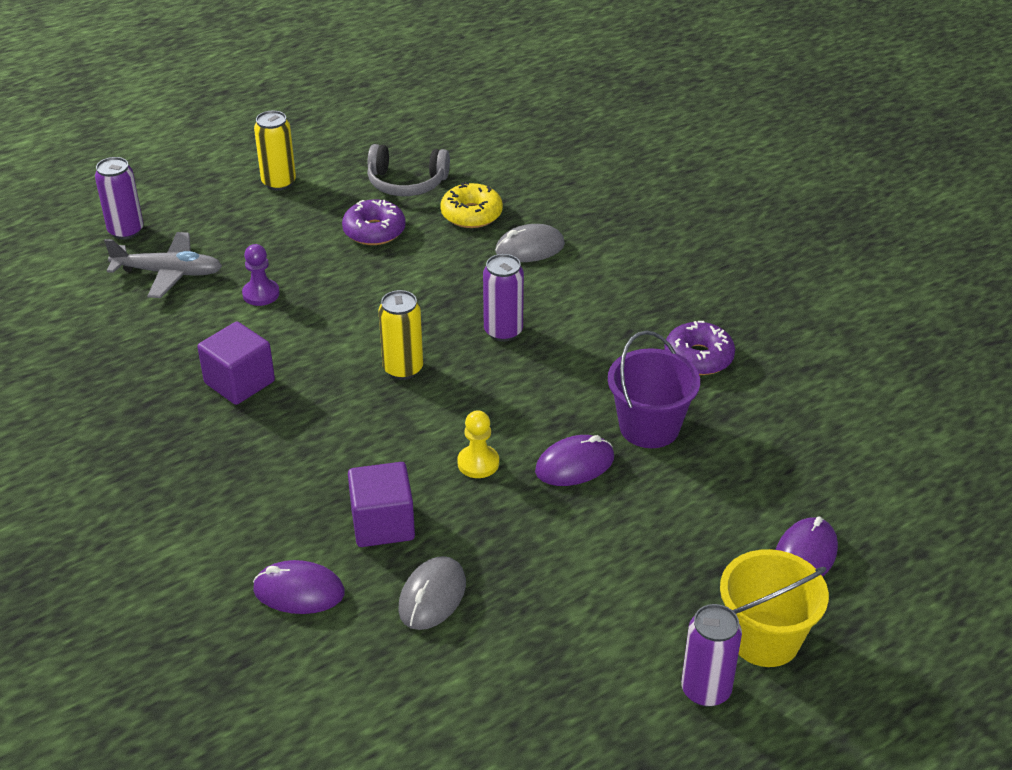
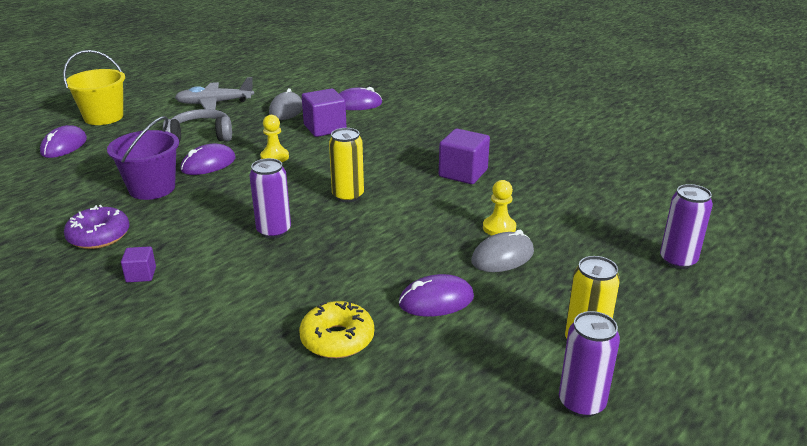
camera: 165 degrees right, 10 degrees down
grey plane [104,232,222,298] -> grey plane moved to [175,77,254,110]
purple pawn [242,244,280,306] -> yellow pawn [483,180,516,236]
purple donut [342,199,406,245] -> purple mouse [399,274,474,317]
grey headphones [367,144,450,196] -> grey headphones moved to [163,109,232,142]
grey mouse [495,224,565,262] -> grey mouse moved to [471,230,534,272]
purple can [681,604,742,707] -> purple can moved to [559,311,620,417]
none -> purple cube [121,246,156,282]

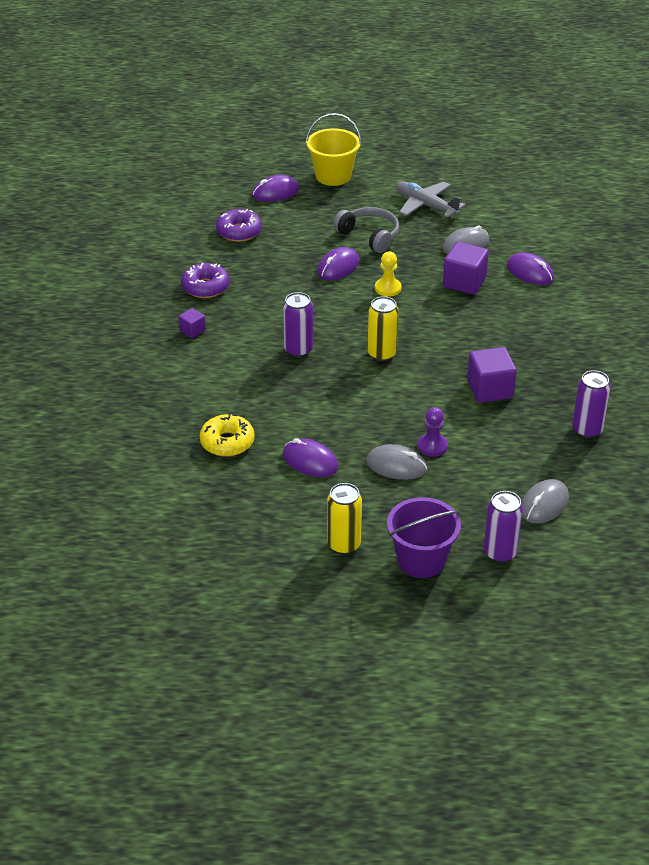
camera: 50 degrees right, 10 degrees up
purple bucket [107,116,179,200] -> purple bucket moved to [387,497,461,578]
purple mouse [181,144,236,175] -> purple mouse turned 60 degrees counterclockwise [317,247,359,280]
yellow pawn [483,180,516,236] -> purple pawn [418,407,448,457]
purple can [559,311,620,417] -> purple can moved to [572,370,611,438]
none -> purple donut [216,209,262,242]
none -> grey mouse [521,479,569,524]

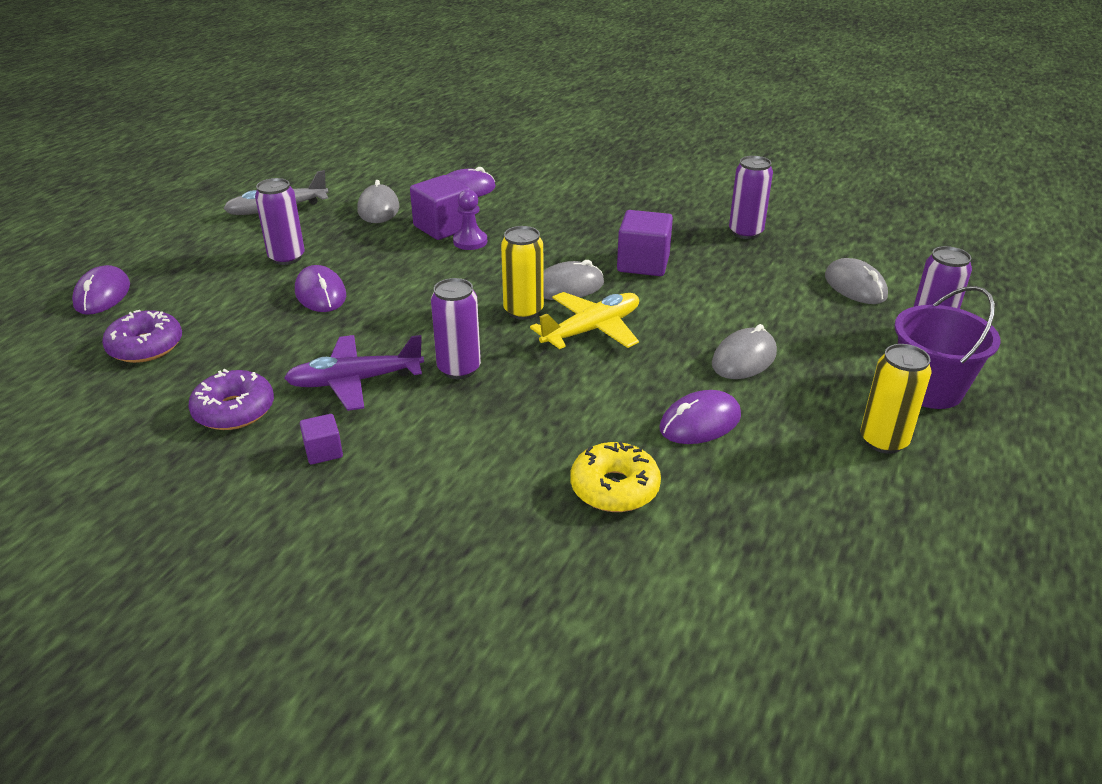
camera: 65 degrees left, 5 degrees down
yellow bucket [306,113,361,186] -> none
grey headphones [333,207,399,253] -> purple can [255,178,305,265]
yellow pawn [375,251,401,297] -> none
purple pawn [418,407,448,457] -> purple pawn moved to [453,189,487,250]
none -> purple plane [284,335,424,411]
none -> yellow plane [530,292,639,349]
none -> grey mouse [543,260,604,300]

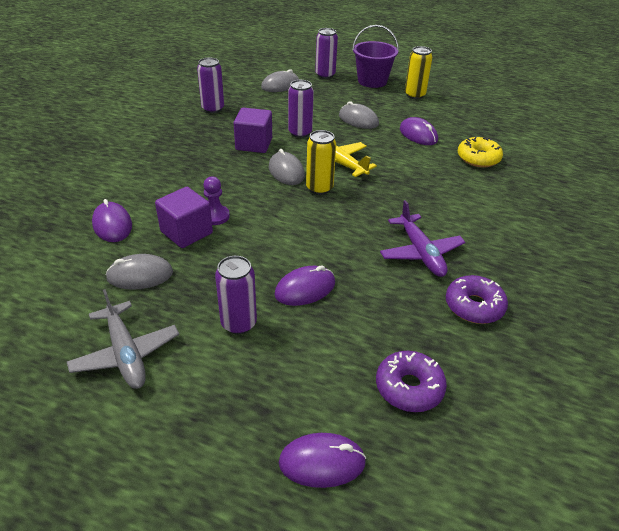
camera: 95 degrees left, 5 degrees up
purple cube [300,414,343,465] -> none
purple can [431,278,481,379] -> purple can moved to [288,80,314,138]

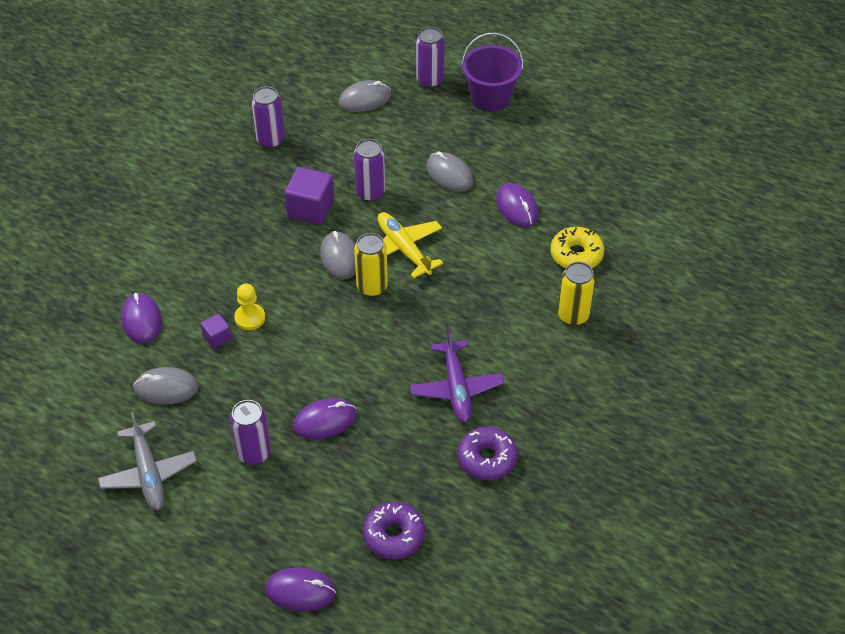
camera: 10 degrees right, 10 degrees up
purple cube [155,187,213,248] -> purple cube [201,313,232,349], size x0.54
purple pawn [203,176,230,225] -> yellow pawn [234,283,265,330]
yellow can [405,46,433,99] -> yellow can moved to [558,262,595,326]

